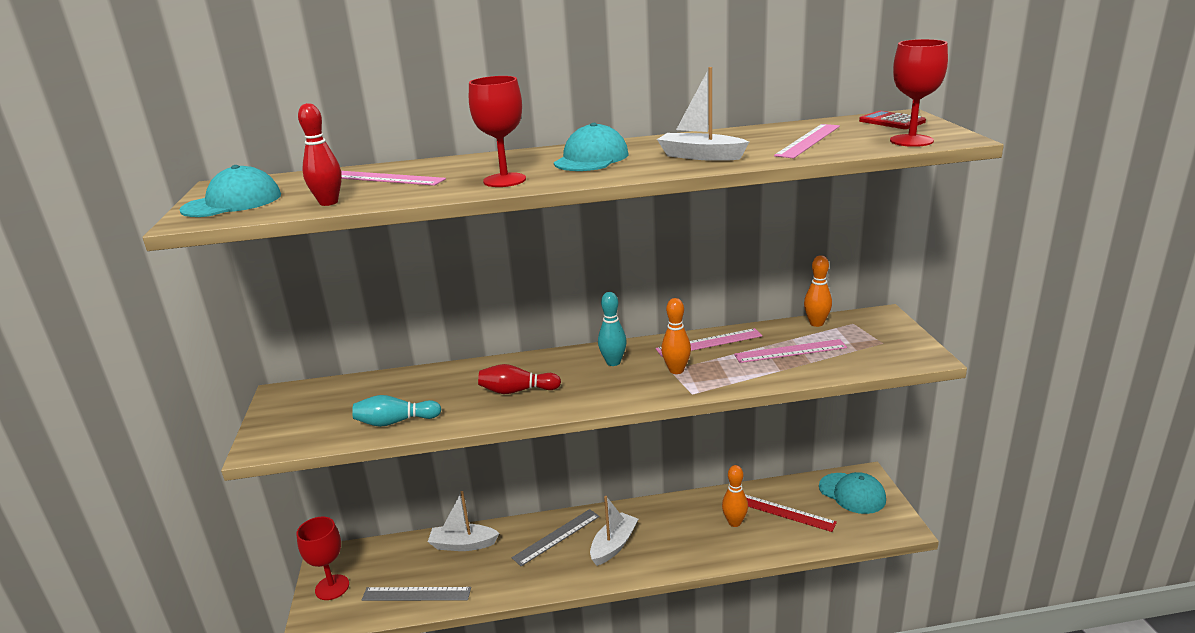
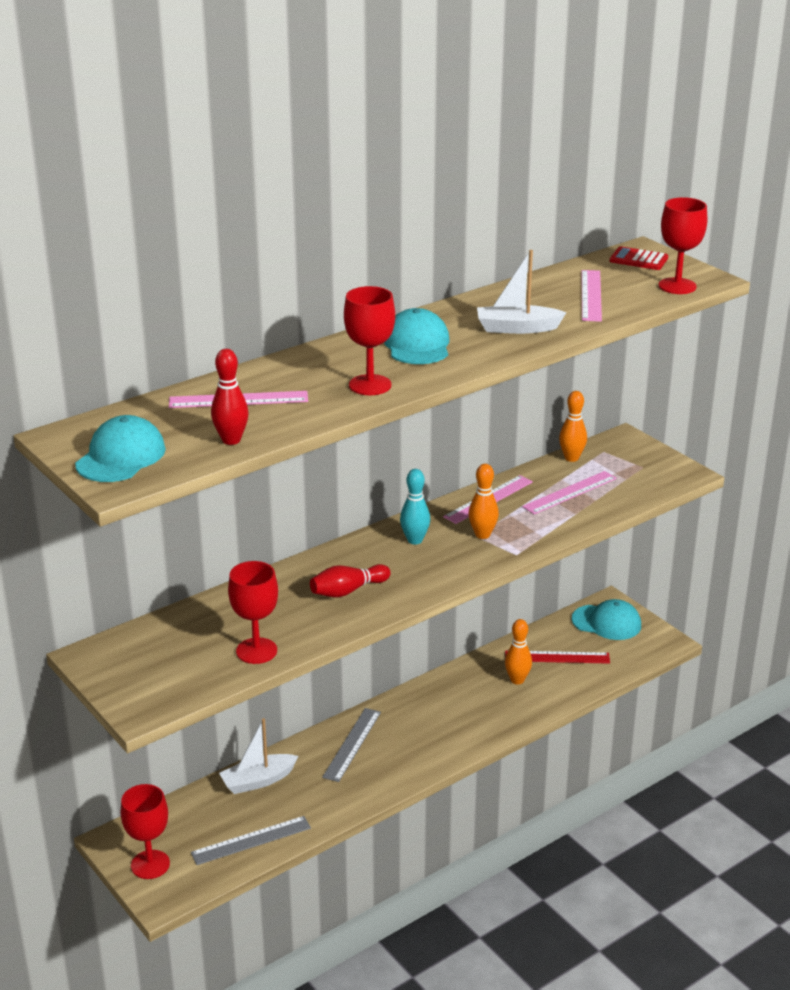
camera: 30 degrees left, 5 degrees up
turquoise bowling pin [352,395,442,427] -> red goblet [228,561,278,664]
white boat [590,496,638,566] -> none

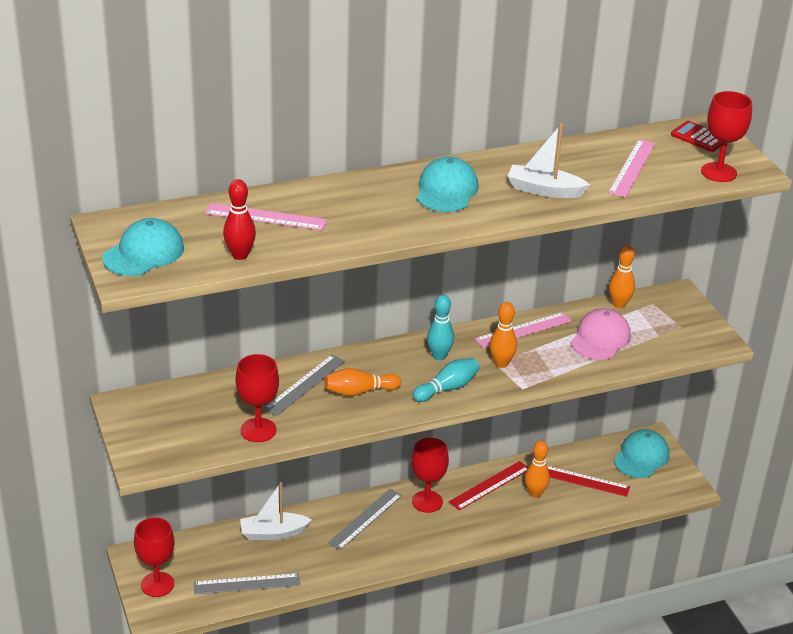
camera: 15 degrees right, 5 degrees up
red bowling pin [310,564,391,597] -> orange bowling pin [325,368,401,396]
red goblet [344,286,395,395] -> red goblet moved to [411,438,449,513]
pink ruler [522,471,617,514] -> pink cap [571,308,631,360]
turquoise cap [572,599,641,640] -> turquoise cap turned 90 degrees counterclockwise [614,429,670,478]
none -> grey ruler [263,355,345,416]
none -> turquoise bowling pin [413,358,480,402]
none -> red ruler [449,461,528,510]

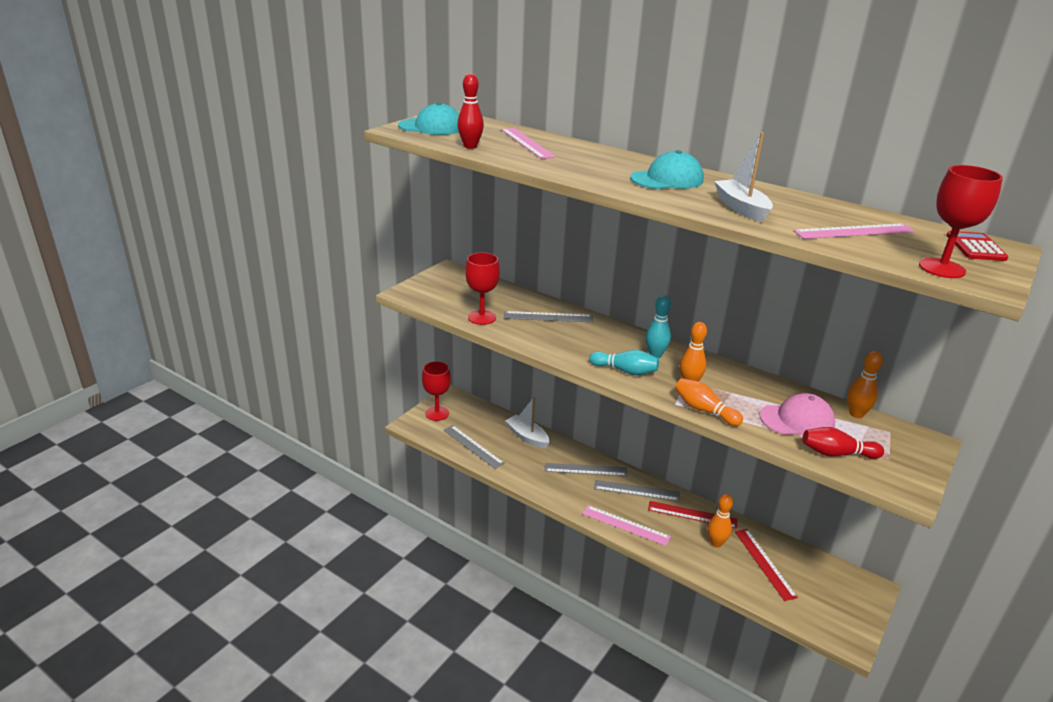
camera: 55 degrees right, 5 degrees down
orange bowling pin [325,368,401,396] -> orange bowling pin moved to [675,378,743,426]
red goblet [411,438,449,513] -> grey ruler [594,480,680,501]
pink ruler [475,312,572,348] -> pink ruler moved to [582,505,671,546]
turquoise cap [614,429,670,478] -> none
none -> red bowling pin [802,427,884,459]

